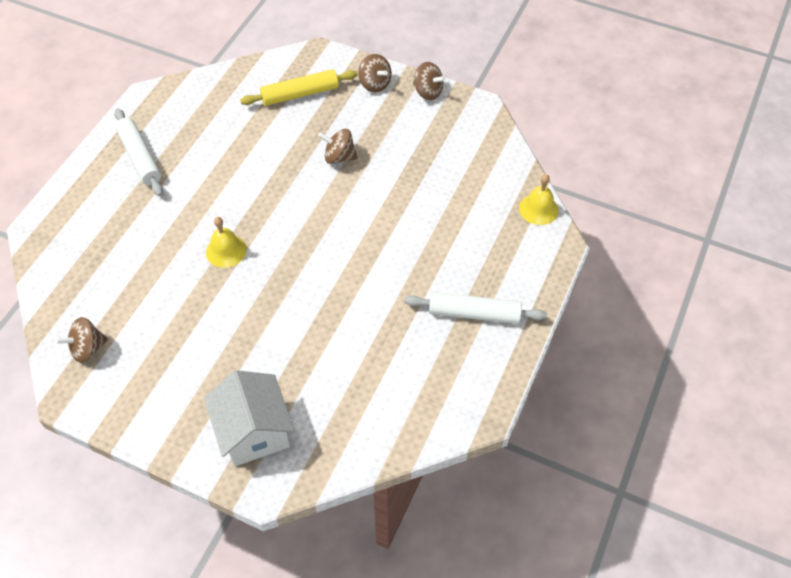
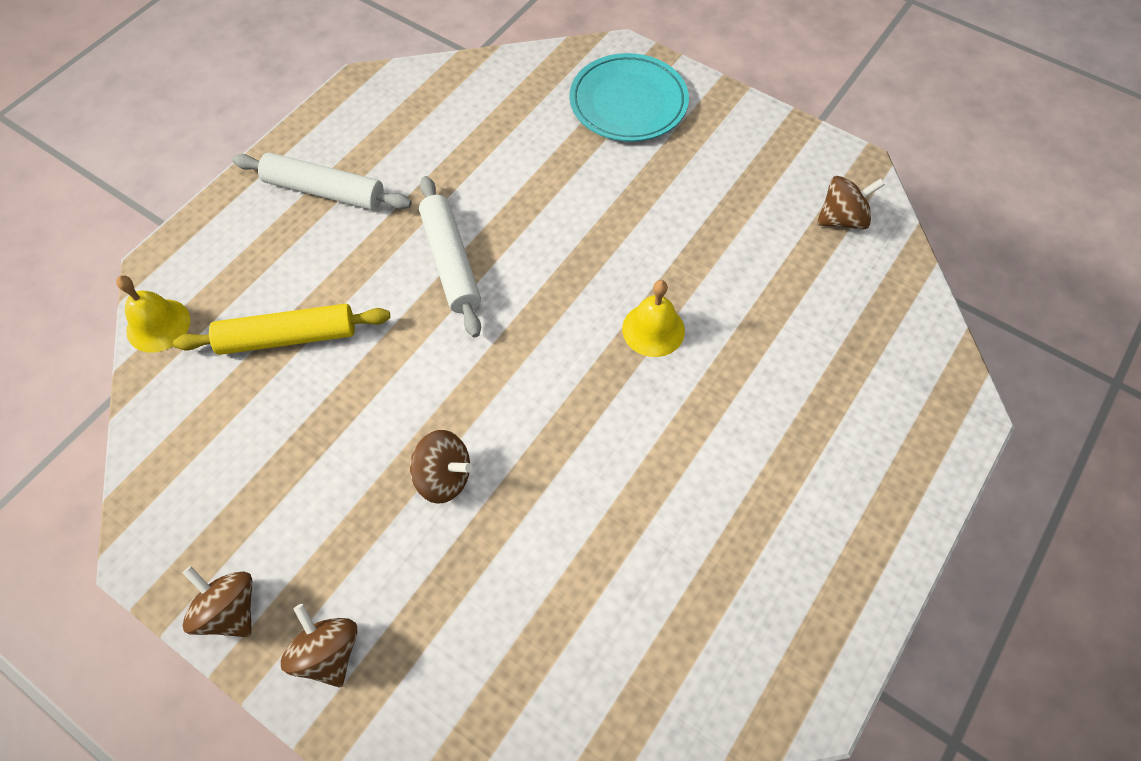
camera: 170 degrees left, 5 degrees up
white rolling pin [114,108,163,196] -> white rolling pin moved to [419,176,481,338]
white house [204,370,295,466] -> turquoise plate [570,53,689,142]
yellow rolling pin [240,69,357,106] -> yellow rolling pin moved to [173,304,390,355]

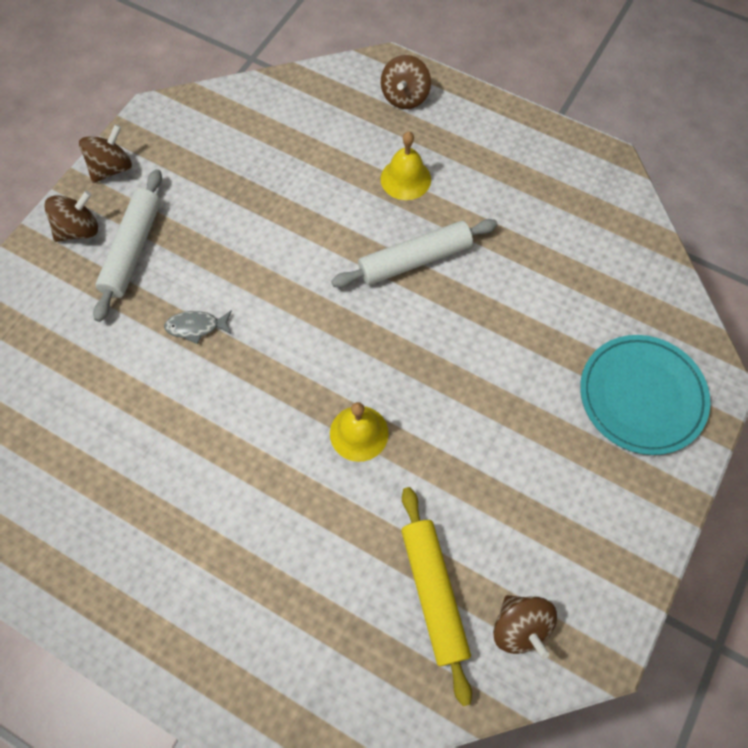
camera: 85 degrees right, 5 degrees up
yellow bell [116,275,190,353] -> yellow bell moved to [381,132,431,200]
yellow rolling pin [173,304,390,355] -> yellow rolling pin moved to [401,487,472,706]
white rolling pin [232,152,412,210] -> white rolling pin moved to [93,169,162,322]
brown spinning top [410,430,472,504] -> brown spinning top moved to [381,55,431,109]
none -> grey fish [164,310,232,344]

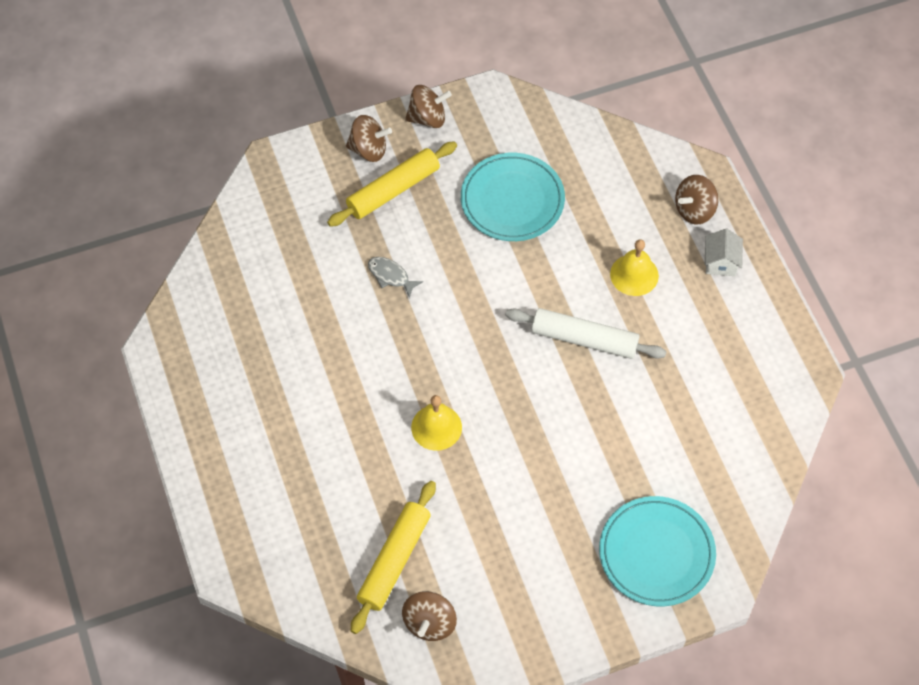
camera: 40 degrees right, 5 degrees down
white rolling pin [93,169,162,322] -> yellow rolling pin [327,141,457,227]
none -> turquoise plate [461,153,565,241]
none -> white house [705,229,743,276]

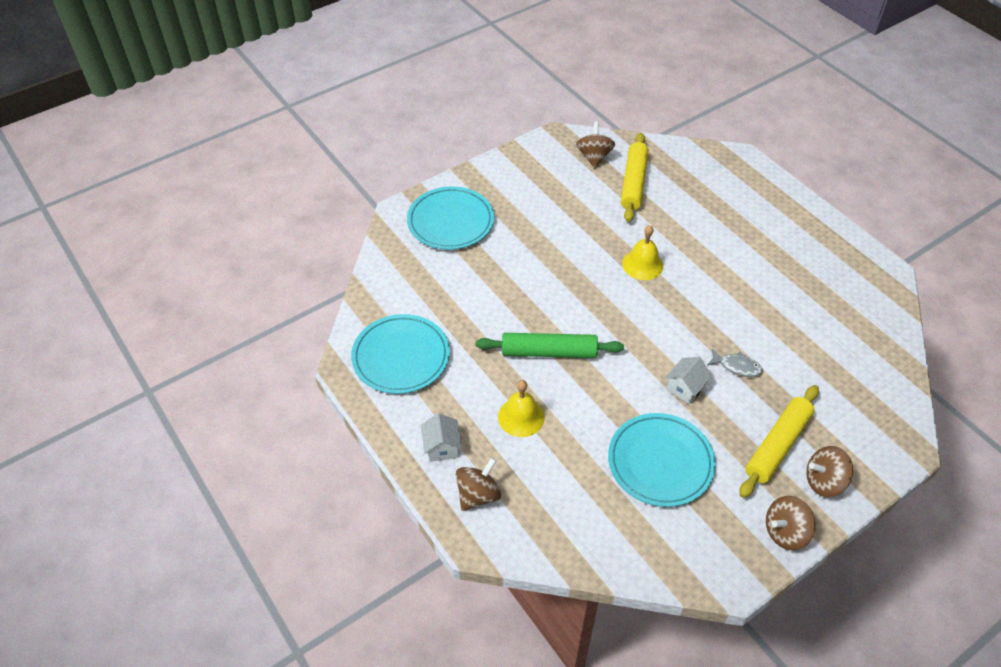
camera: 165 degrees right, 10 degrees down
white rolling pin [505,308,666,359] -> green rolling pin [476,333,624,358]
none -> turquoise plate [351,314,450,394]
none -> white house [665,357,712,404]

